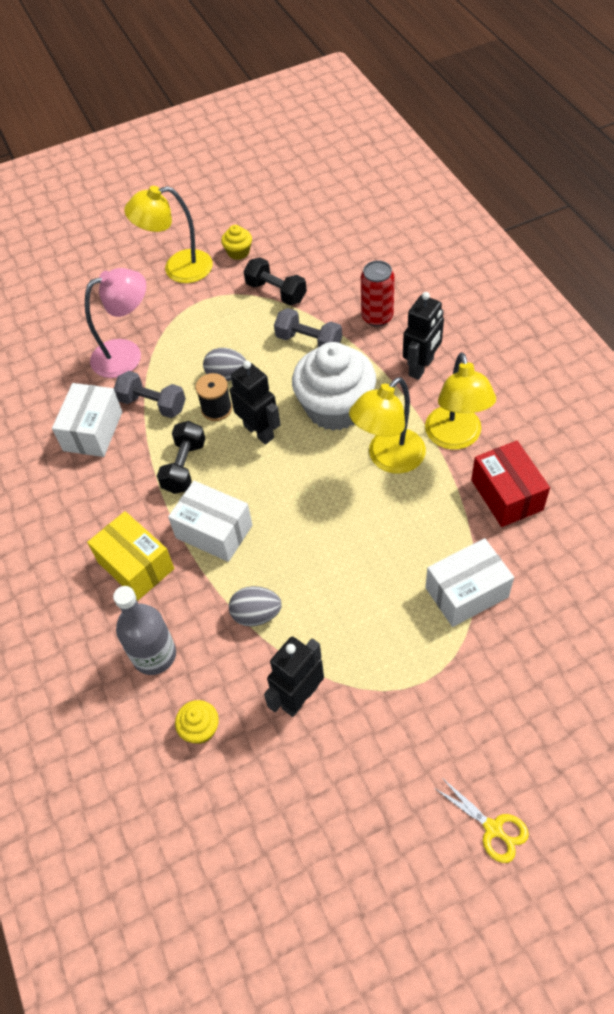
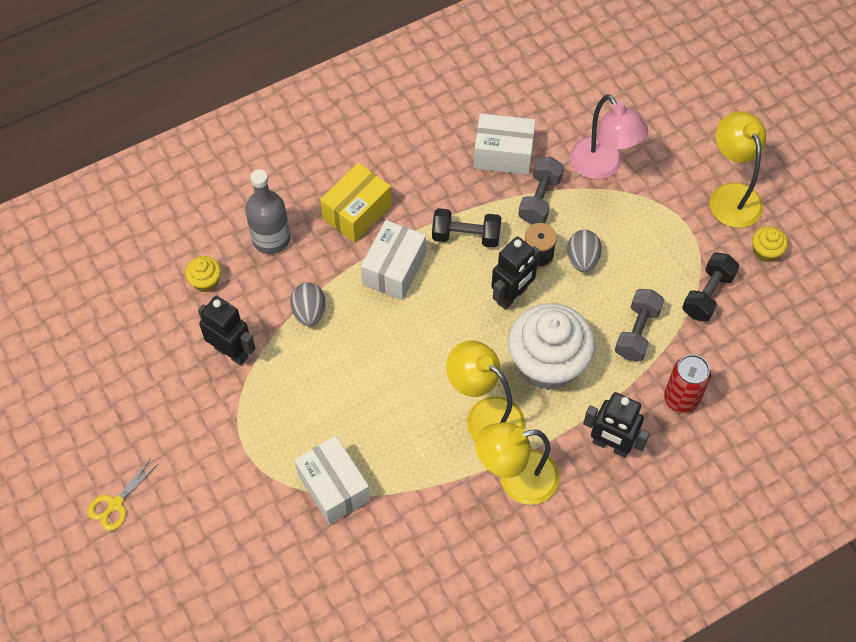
camera: 80 degrees right, 5 degrees up
red box [471,441,550,527] -> none

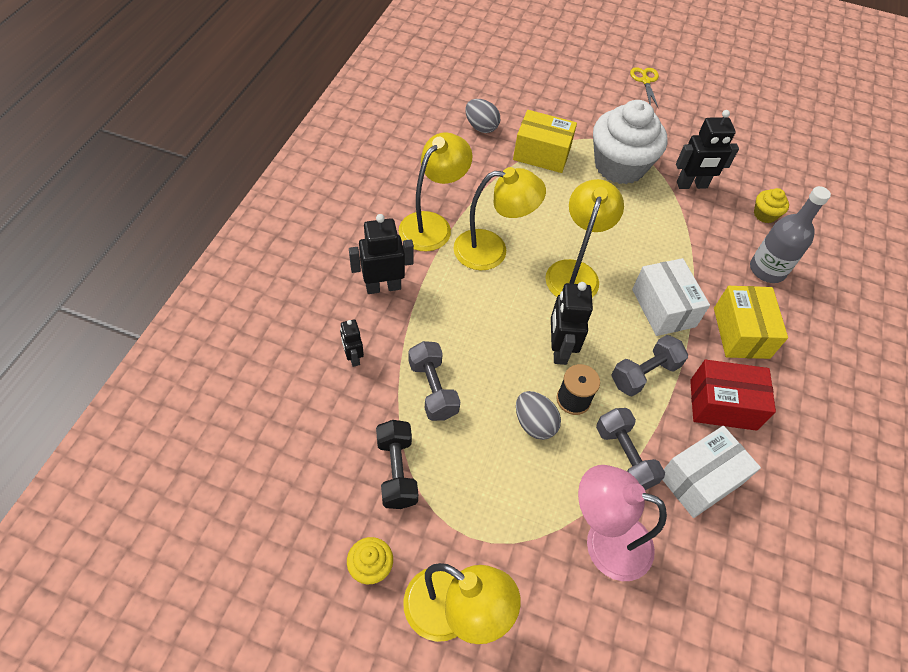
camera: 135 degrees right, 5 degrees down
grey egg [290,283,326,326] -> grey egg moved to [465,99,500,133]
white box [294,436,370,525] -> yellow box [513,110,577,173]
black dumbbell [432,208,501,248] -> grey dumbbell [611,335,688,397]
white cupcake [508,303,595,390] -> white cupcake moved to [593,100,668,184]
red can [664,354,711,413] -> black robot [340,319,364,367]
none -> yellow lamp [545,179,624,298]
none -> red box [690,360,776,431]

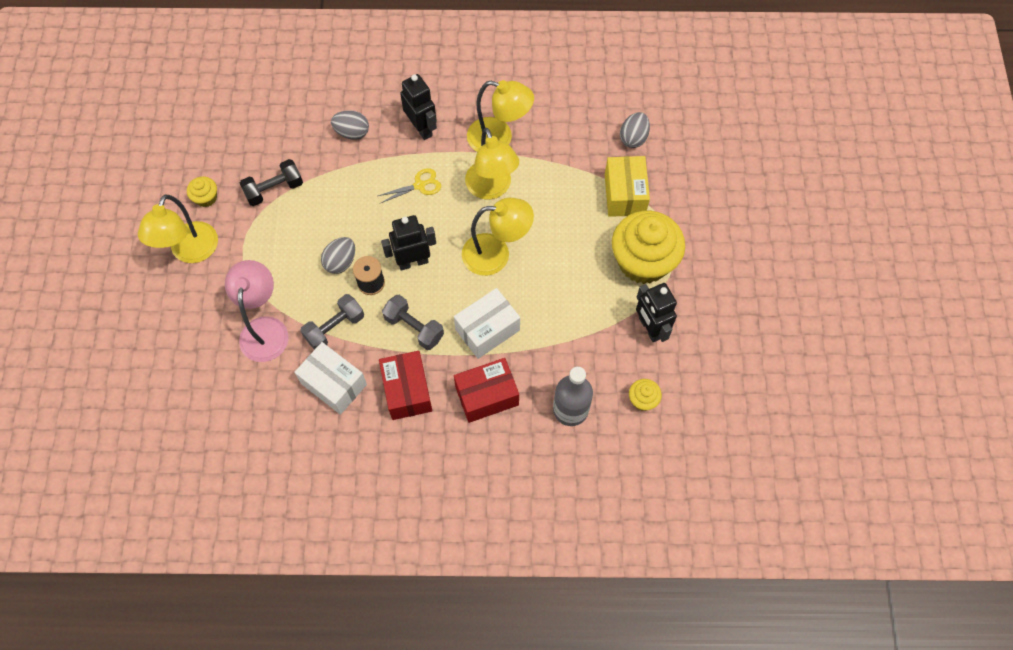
camera: 75 degrees right, 10 degrees up
black robot [340,319,364,367] -> grey egg [331,110,369,140]
grey dumbbell [408,341,460,421] -> none
white cupcake [593,100,668,184] -> yellow cupcake [612,211,685,284]
yellow scissors [630,67,659,107] -> yellow scissors moved to [378,168,441,203]
yellow box [714,286,788,359] -> red box [454,358,519,423]

